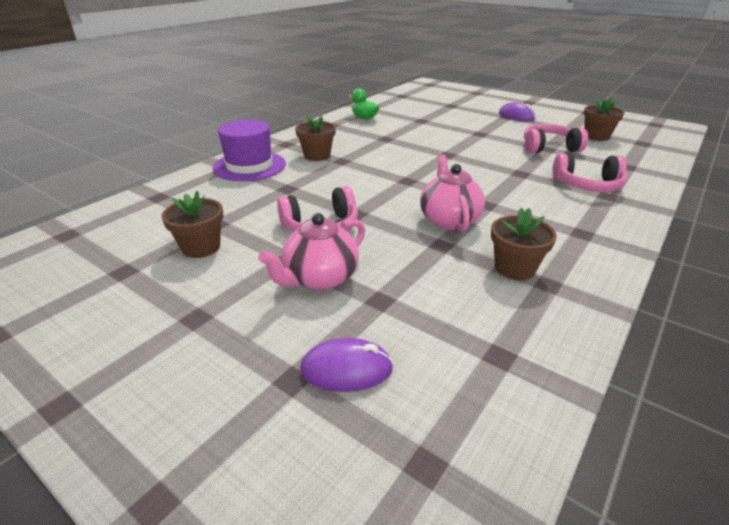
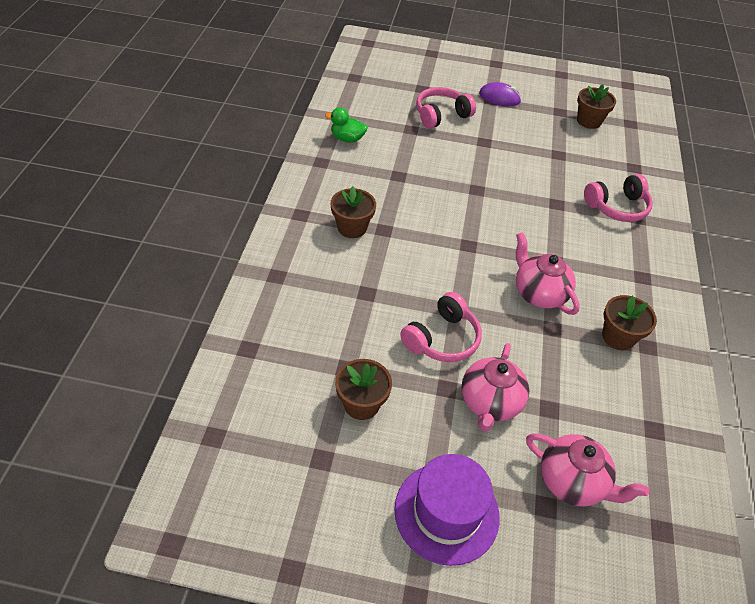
camera: 30 degrees left, 15 degrees up
purple hat [213,120,286,181] -> purple hat moved to [394,454,500,566]
purple mouse [300,338,393,392] -> pink teapot [526,433,649,507]
pink headphones [524,124,588,153] -> pink headphones moved to [416,87,476,129]

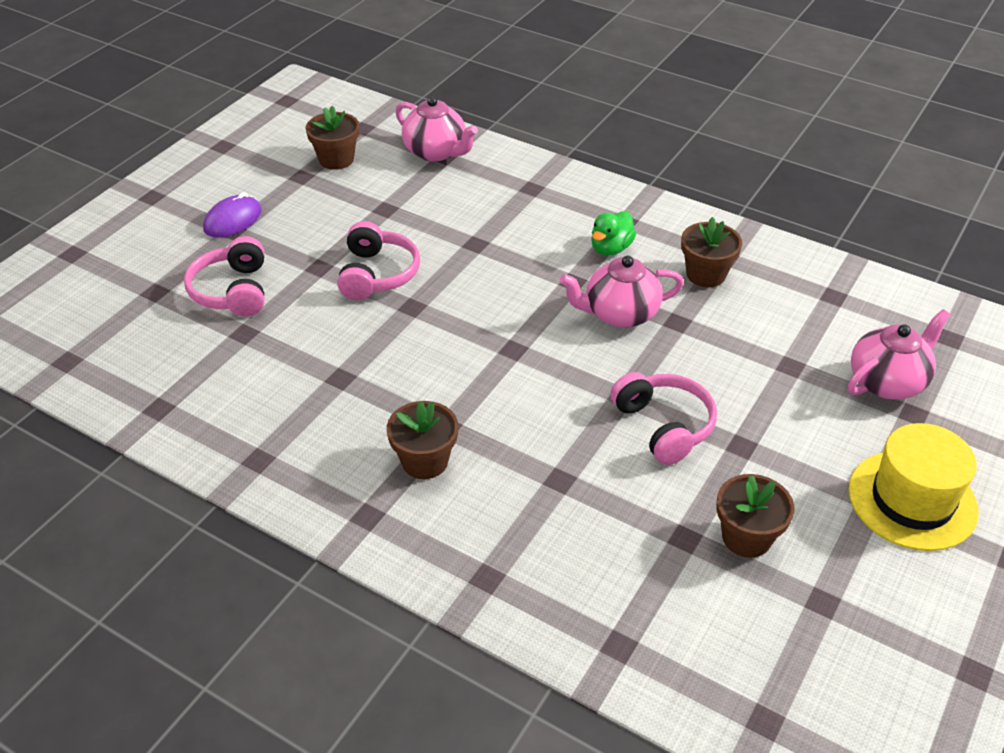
camera: 65 degrees left, 5 degrees down
green duck [325,107,368,142] -> green duck moved to [591,211,636,255]
purple hat [394,454,500,566] -> yellow hat [849,423,979,551]
pink teapot [462,343,529,432] -> pink teapot moved to [395,96,478,162]
pink headphones [584,174,653,222] -> pink headphones moved to [337,221,420,300]

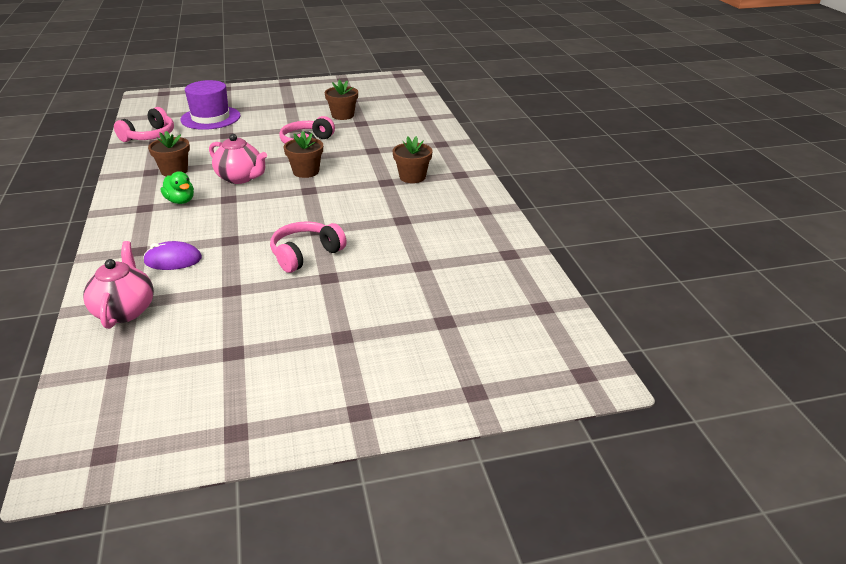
camera: 135 degrees left, 10 degrees down
pink headphones [184,236,264,317] -> pink headphones moved to [114,107,174,142]
purple mouse [203,192,262,238] -> purple mouse moved to [143,241,202,270]
brown flower pot [305,106,359,170] -> brown flower pot moved to [284,131,323,178]
green duck [591,211,636,255] -> green duck turned 60 degrees clockwise [161,171,194,204]
pink teapot [848,309,950,400] -> purple hat [181,80,241,130]
yellow hat [849,423,979,551] -> none

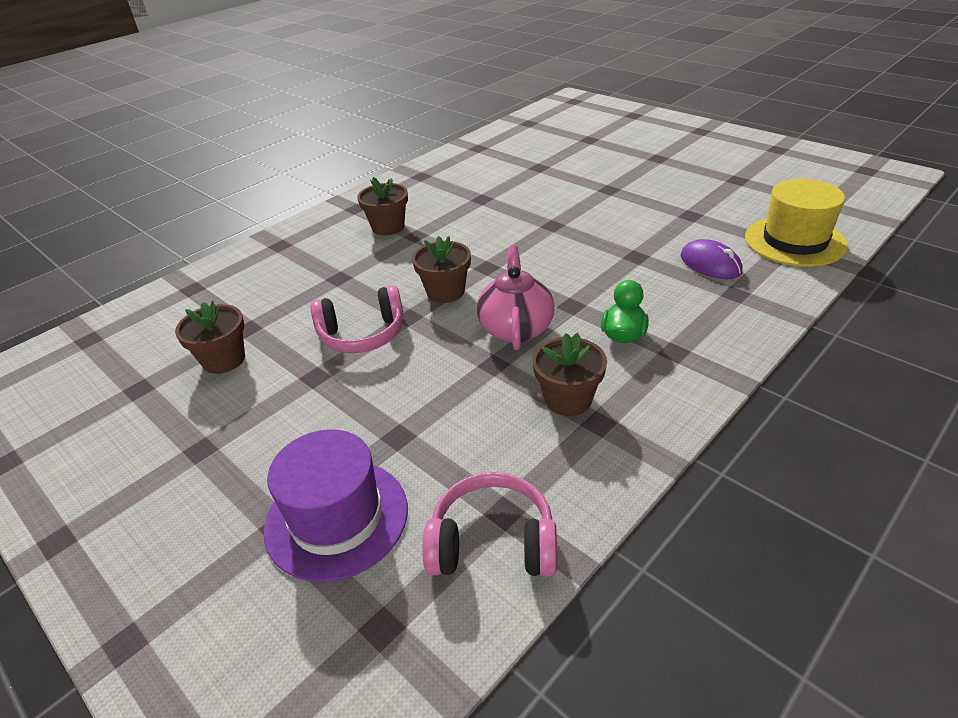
camera: 120 degrees left, 5 degrees up
pink teapot [83,241,154,329] -> yellow hat [745,179,848,267]
pink headphones [270,221,347,273] -> none

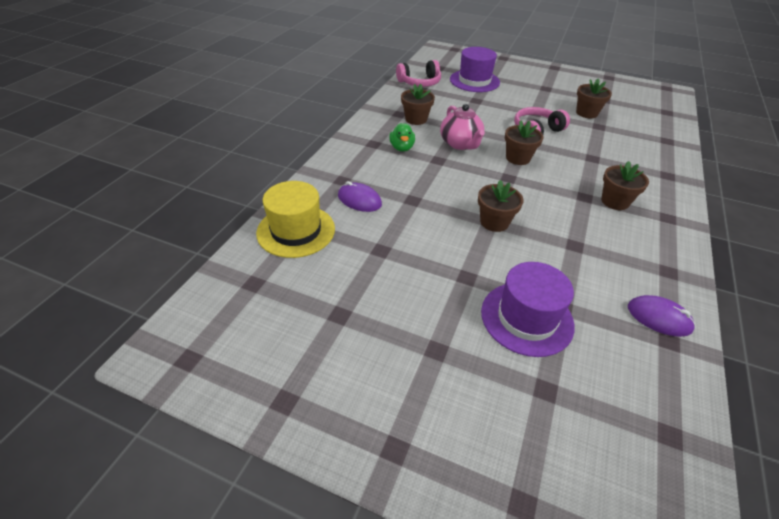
camera: 155 degrees right, 5 degrees up
none -> brown flower pot [478,180,523,232]
none -> purple hat [481,262,575,357]
none -> purple mouse [628,295,695,337]

